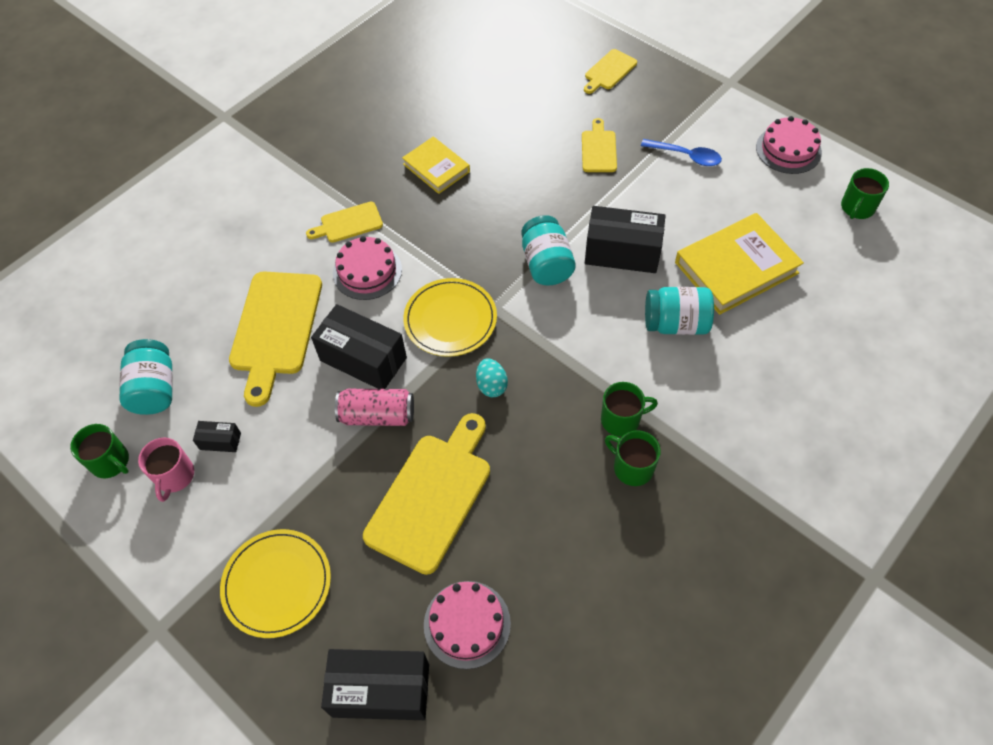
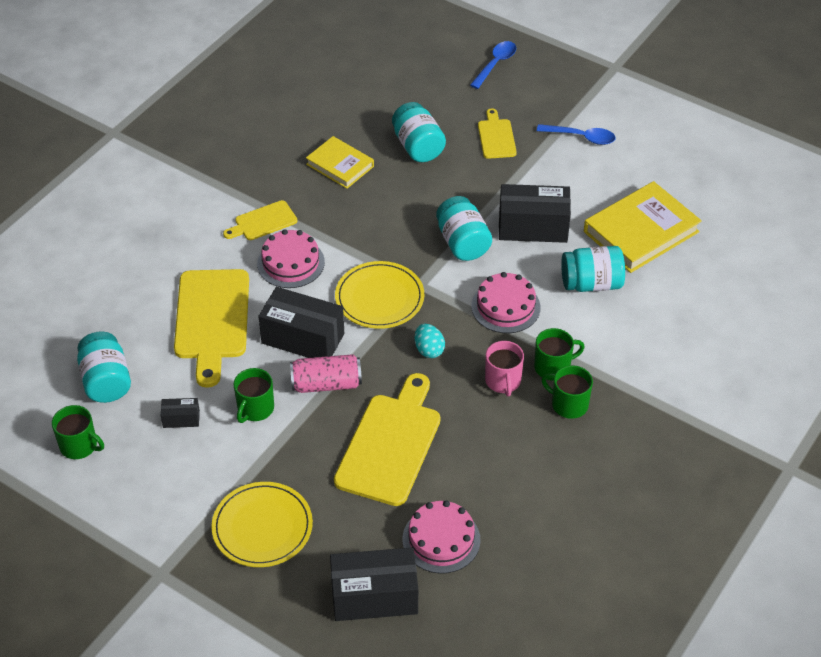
camera: 10 degrees left, 10 degrees down
pink mug [138,438,194,502] -> pink mug moved to [485,341,524,397]
yellow cutting board [584,49,637,94] -> blue spoon [470,41,517,89]
pink cake [756,116,822,174] -> pink cake moved to [471,272,540,333]
green mug [841,168,889,219] -> green mug moved to [234,368,274,423]
none -> turquoise jar [392,102,446,162]

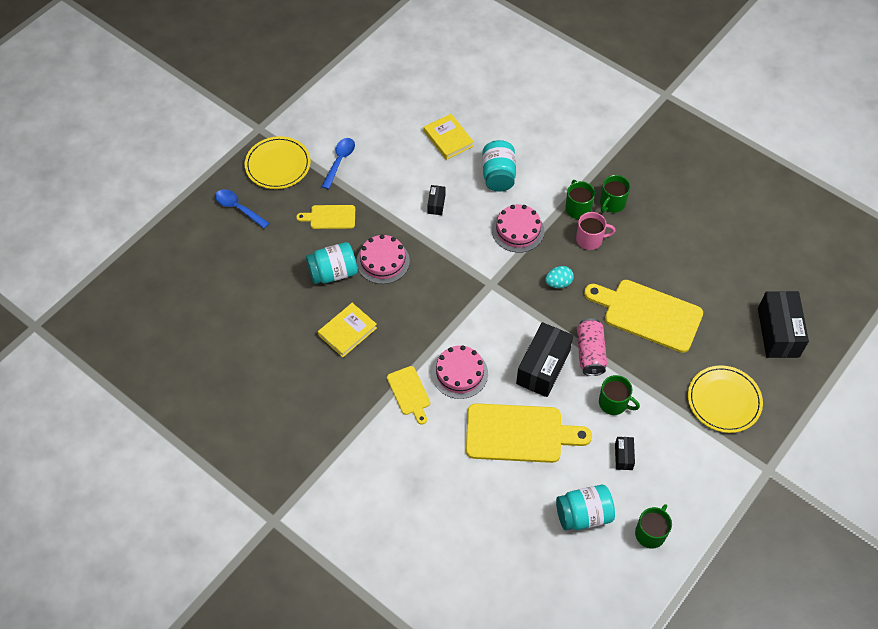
camera: 85 degrees left, 10 degrees up
yellow plate [335,261,424,329] -> yellow plate moved to [245,136,311,189]
pink cake [402,500,481,574] -> pink cake moved to [356,234,410,284]
turquoise jar [436,196,492,261] -> none
black box [499,184,571,243] -> black box [427,185,446,215], size x0.47
yellow book [584,181,702,273] -> yellow book [424,114,474,160], size x0.61

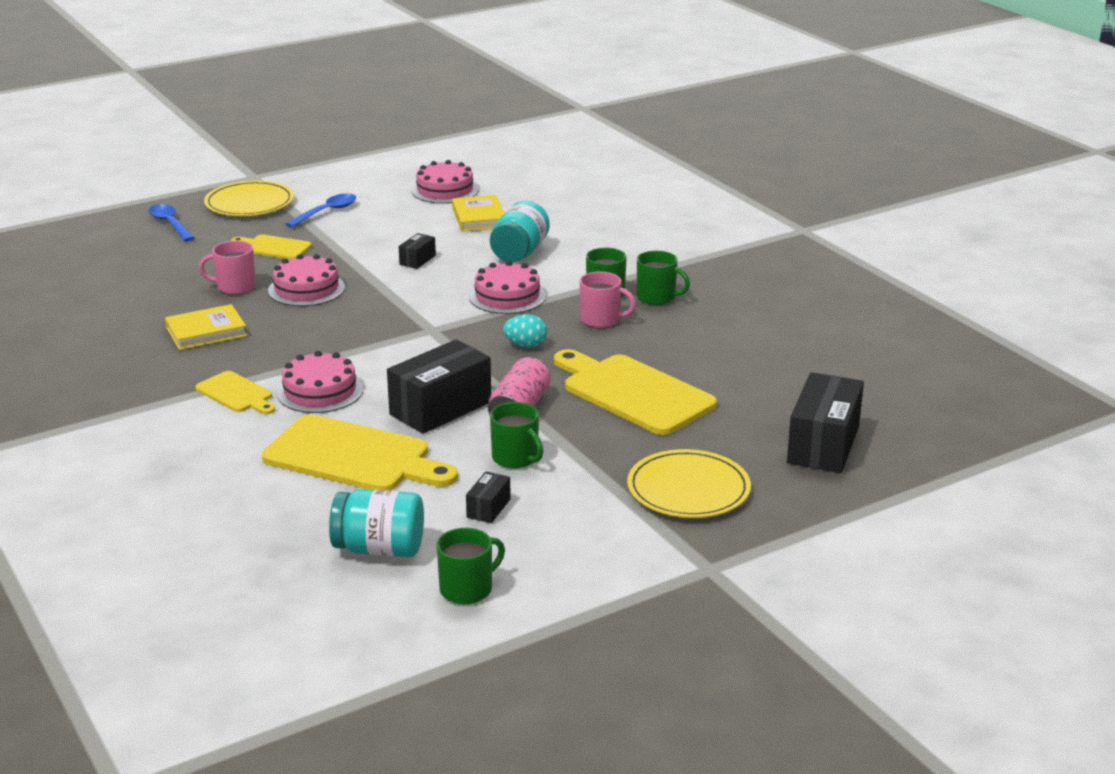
camera: 20 degrees right, 30 degrees down
turquoise jar [306,242,357,284] -> pink mug [199,241,256,294]
yellow cutting board [387,366,430,425] -> yellow cutting board turned 45 degrees counterclockwise [195,371,275,414]
green mug [600,175,630,213] -> green mug turned 120 degrees counterclockwise [637,250,690,305]
none -> pink cake [411,160,479,204]

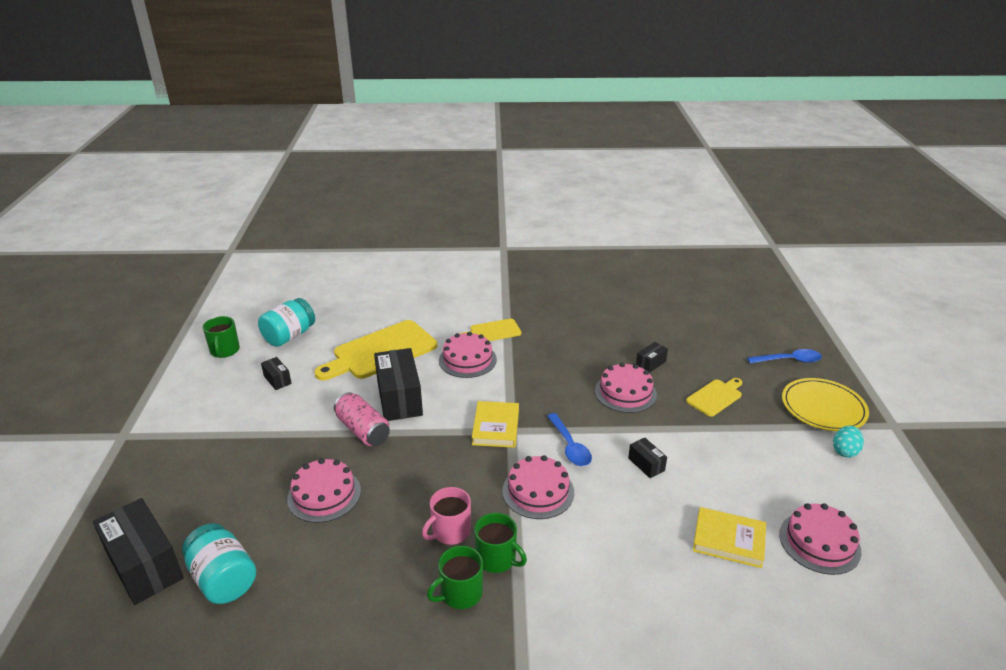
camera: 120 degrees right, 5 degrees up
yellow book [165,304,247,350] -> yellow book moved to [472,401,519,448]
pink mug [199,241,256,294] -> black box [636,342,668,373]
blue spoon [285,193,356,228] -> blue spoon moved to [547,413,592,466]
turquoise jar [490,201,550,262] -> turquoise jar moved to [182,523,256,604]
green mug [490,402,543,469] -> none
turquoise egg [503,314,547,347] -> turquoise egg moved to [833,425,864,458]
yellow cutting board [554,349,717,435] -> pink cake [287,458,361,523]
yellow plate [627,449,751,518] -> none

